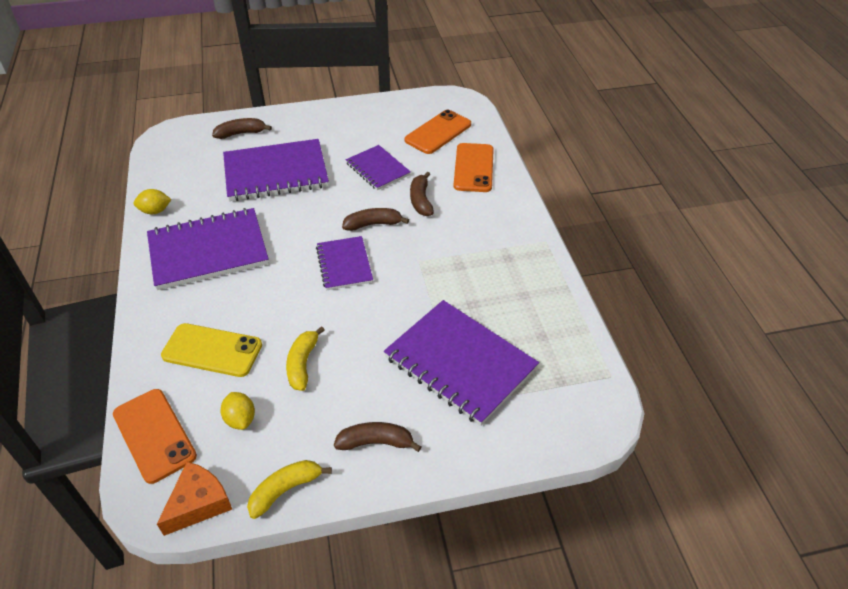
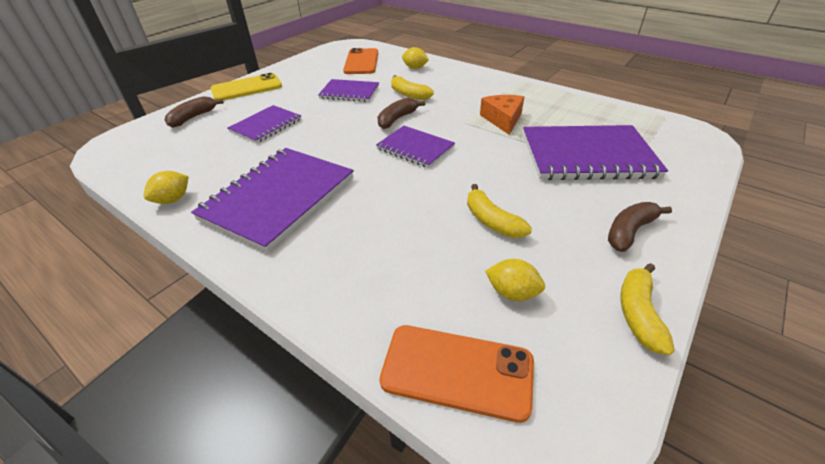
camera: 40 degrees left, 5 degrees down
orange cheese [157,462,232,536] -> orange cheese moved to [480,95,524,135]
yellow phone [161,323,262,377] -> yellow phone moved to [211,73,282,101]
purple notebook [223,139,329,201] -> purple notebook [227,105,301,144], size x0.58
brown banana [410,172,434,216] -> yellow banana [391,75,434,100]
orange phone [453,143,494,192] -> yellow lemon [402,47,429,69]

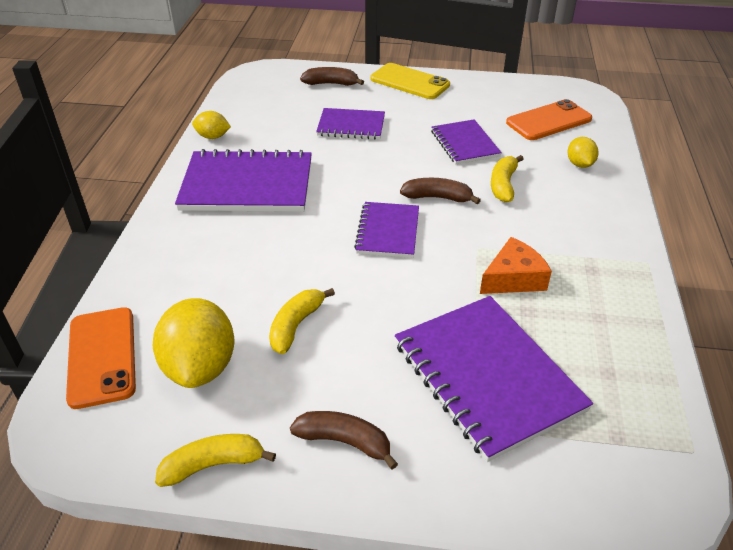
camera: 60 degrees right, 0 degrees up
yellow lemon [485,259,545,301] -> yellow lemon [153,298,235,388], size x1.92

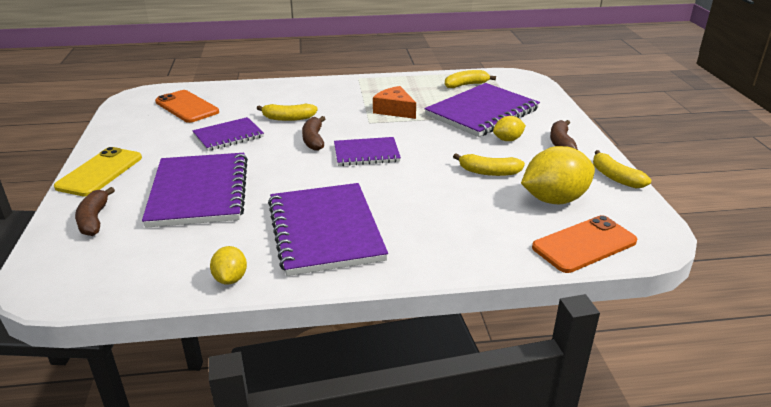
camera: 105 degrees left, 10 degrees down
purple notebook [316,108,385,139] -> purple notebook [142,153,248,228], size x1.74
yellow lemon [568,137,598,168] -> yellow lemon moved to [493,116,526,141]
none -> yellow banana [445,70,496,88]

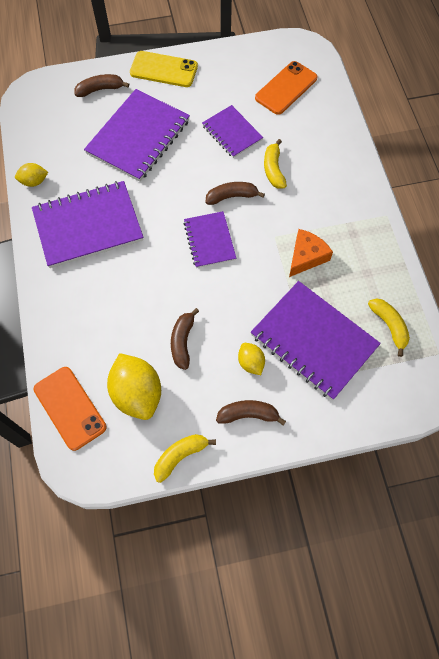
camera: 85 degrees right, 35 degrees up
purple notebook [142,153,248,228] -> purple notebook turned 45 degrees counterclockwise [84,89,190,182]
yellow banana [453,154,525,176] -> brown banana [171,308,199,370]

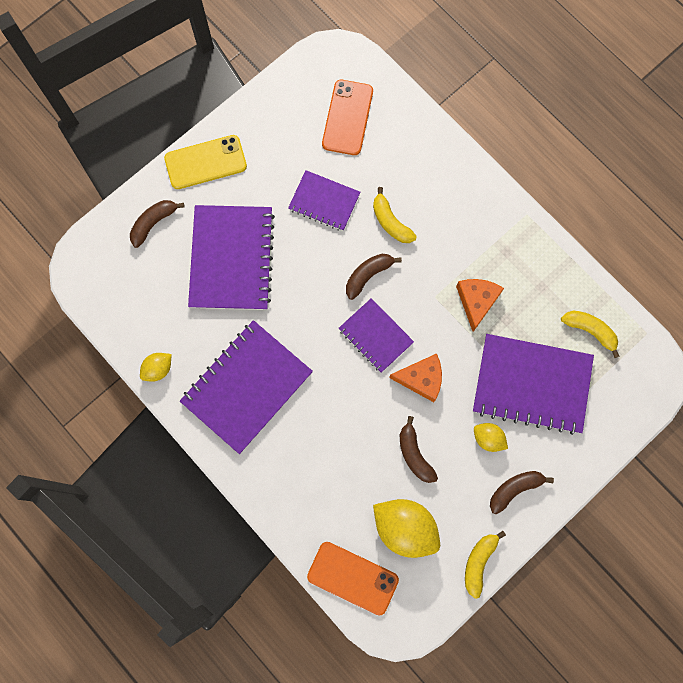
camera: 30 degrees left, 10 degrees up
none -> orange cheese [389,353,442,402]

